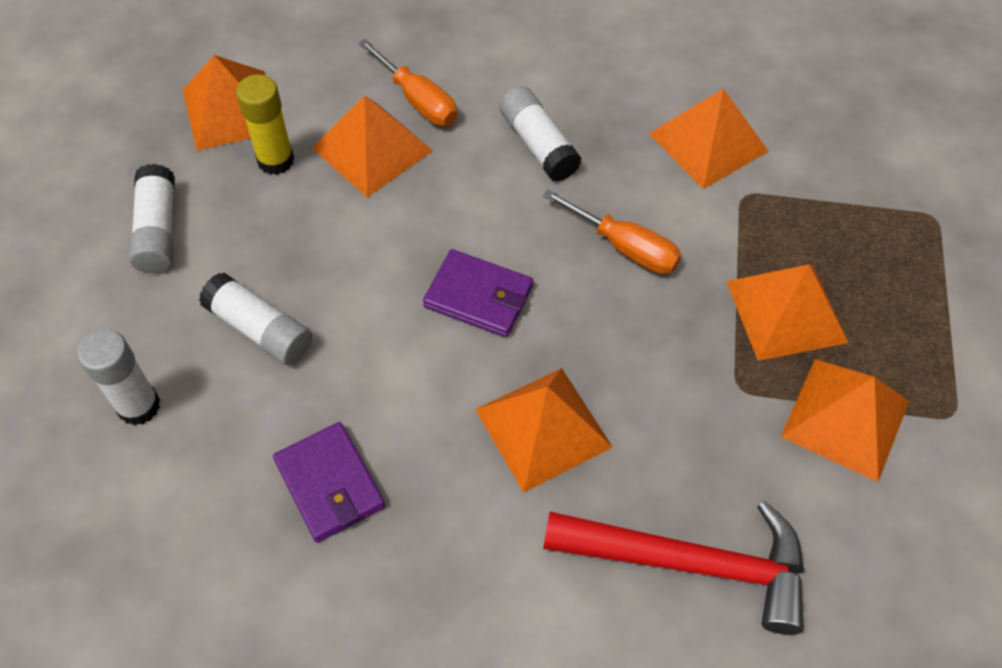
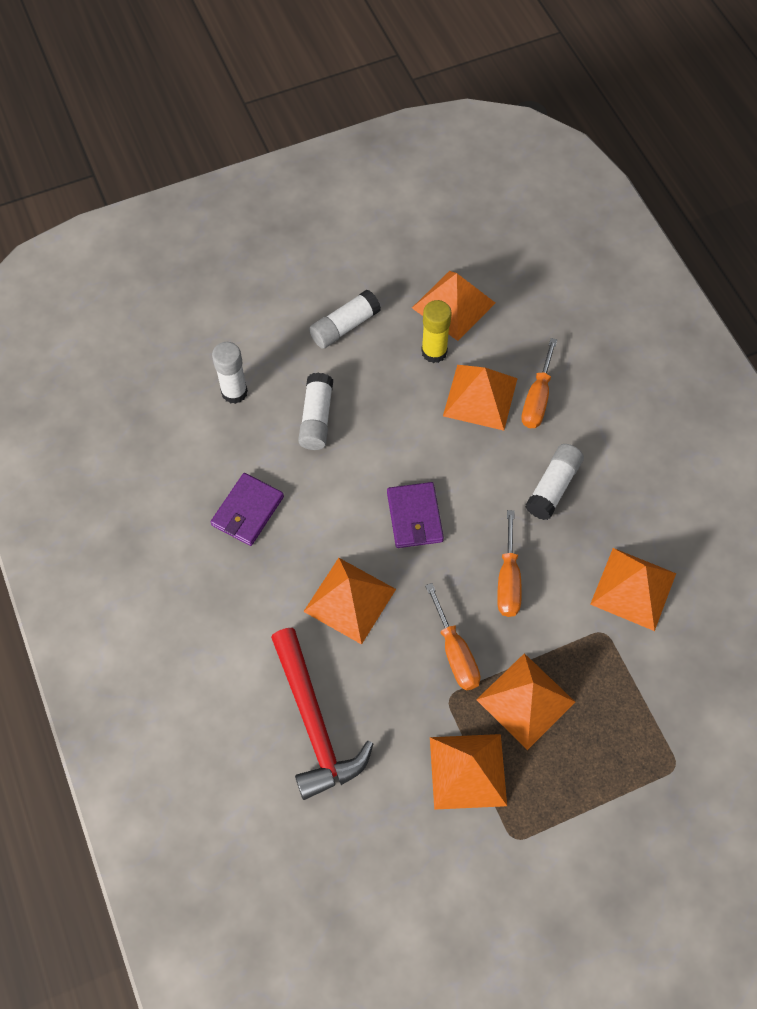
camera: 60 degrees right, 5 degrees up
none -> orange screwdriver [425,583,481,691]

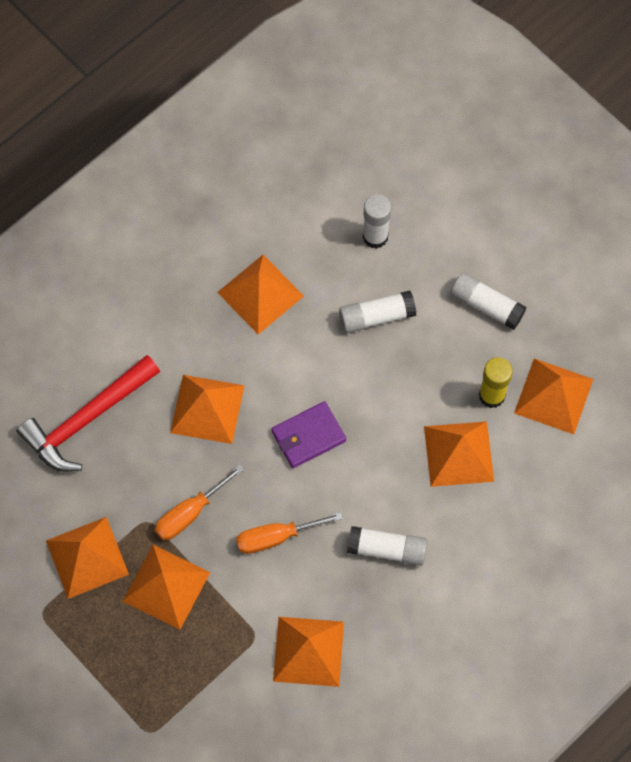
camera: 70 degrees right, 5 degrees up
purple wallet [211,473,284,546] -> orange pyramid [217,255,304,334]
orange screwdriver [521,338,557,428] -> none

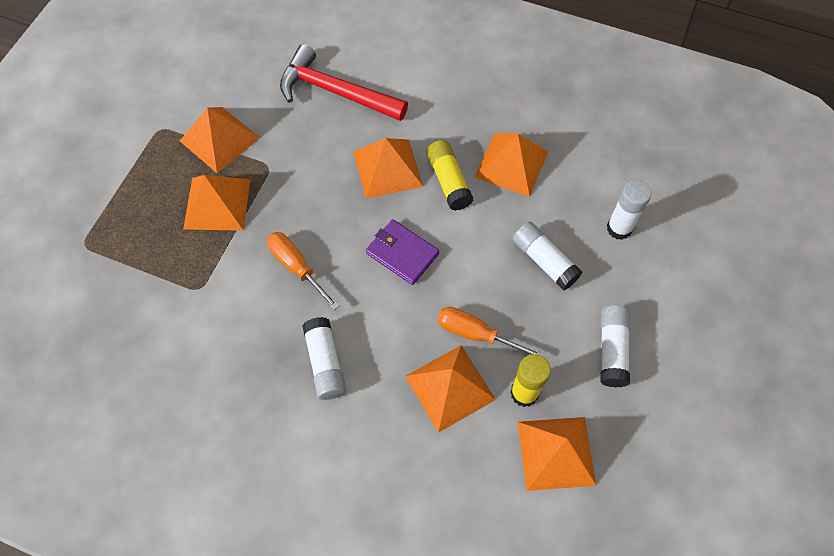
camera: 65 degrees right, 5 degrees down
orange screwdriver [155,465,244,540] -> orange screwdriver moved to [438,307,543,356]
orange pyramid [273,617,344,687] -> none
none -> yellow glue stick [426,140,473,211]

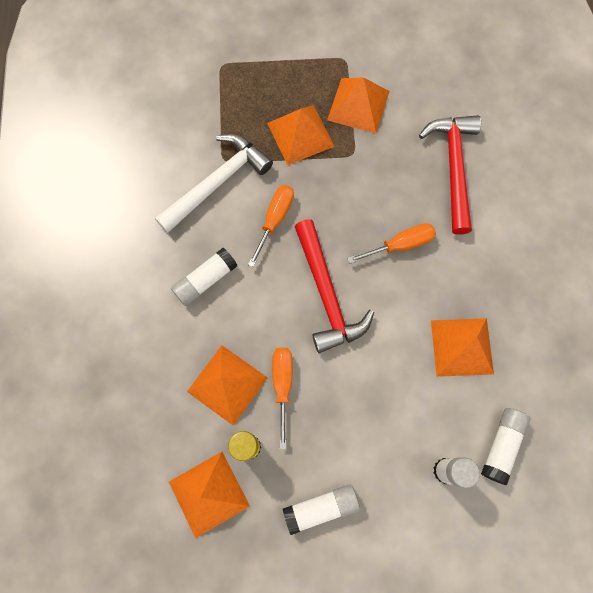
camera: 65 degrees right, 10 degrees up
orange pyramid [353,138,423,199] -> orange screwdriver [347,223,436,264]
purple wallet [366,219,439,285] -> red hammer [295,219,374,353]
yellow glue stick [426,140,473,211] -> none
white glue stick [513,222,582,290] -> white glue stick moved to [481,408,531,485]
none -> white hammer [155,134,273,233]

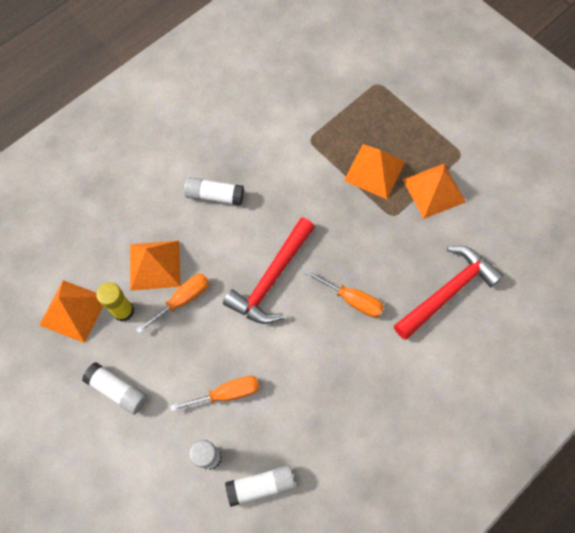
camera: 50 degrees right, 5 degrees down
white hammer [155,134,273,233] -> none
orange screwdriver [248,185,294,267] -> orange screwdriver moved to [170,376,259,412]
orange pyramid [431,318,494,377] -> none

